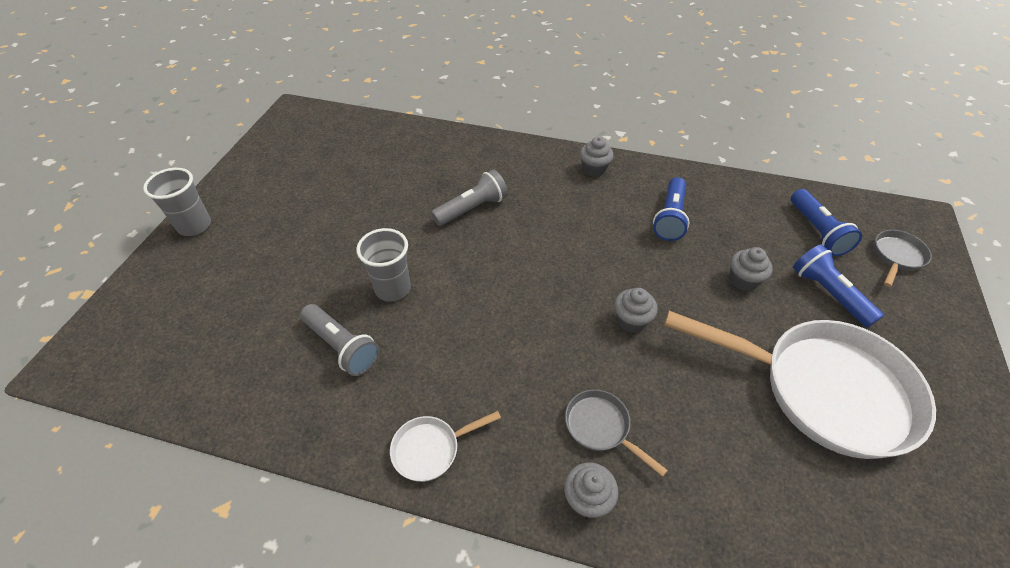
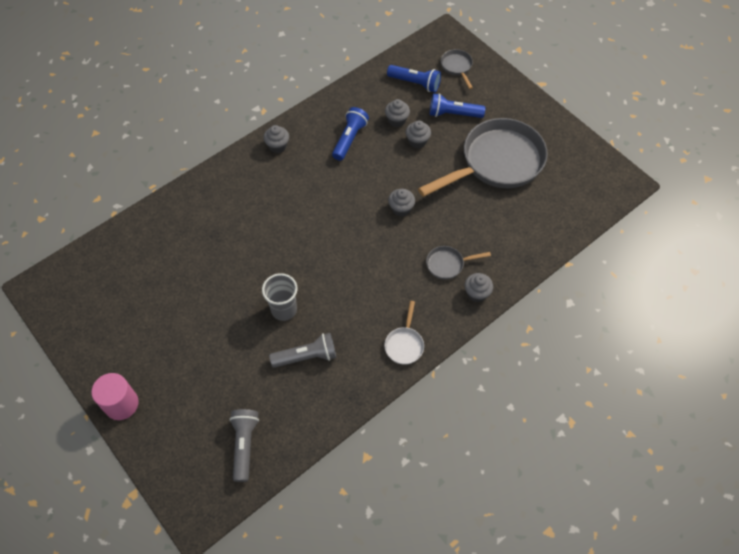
camera: 55 degrees left, 10 degrees up
grey cup [143,168,211,236] -> pink cylinder [91,373,139,420]
grey flashlight [431,169,508,226] -> grey flashlight moved to [229,409,259,482]
blue flashlight [653,177,689,241] -> blue flashlight turned 120 degrees counterclockwise [332,107,369,161]
white pan [664,311,936,459] -> grey pan [418,118,548,197]
none -> grey cupcake [385,99,410,127]

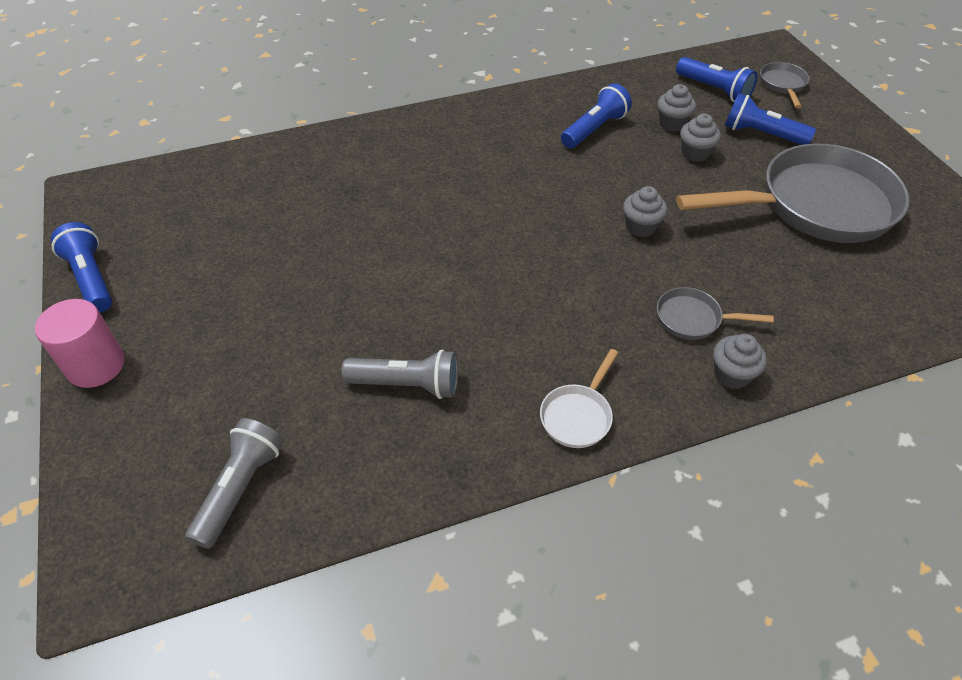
camera: 20 degrees right, 10 degrees down
grey cup [262,273,297,321] -> none
grey cupcake [264,125,289,153] -> none
none -> blue flashlight [51,222,112,312]

